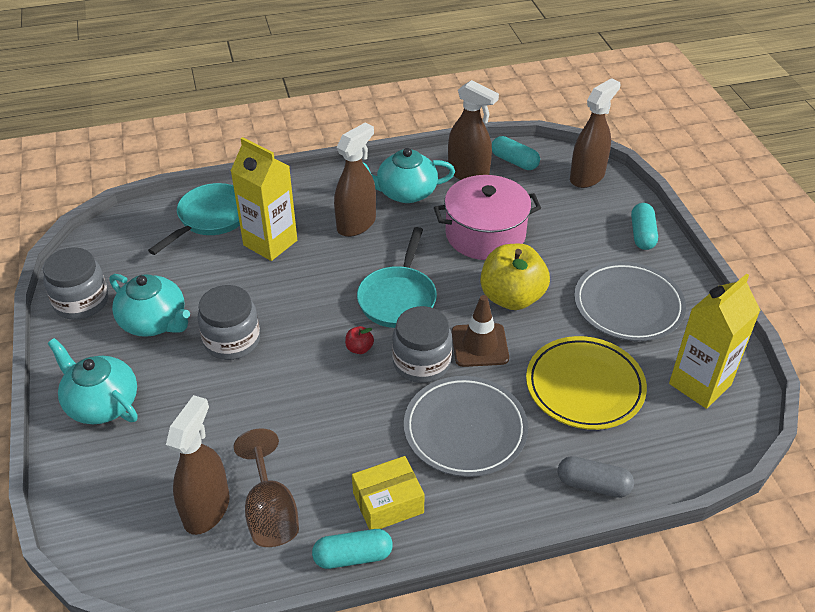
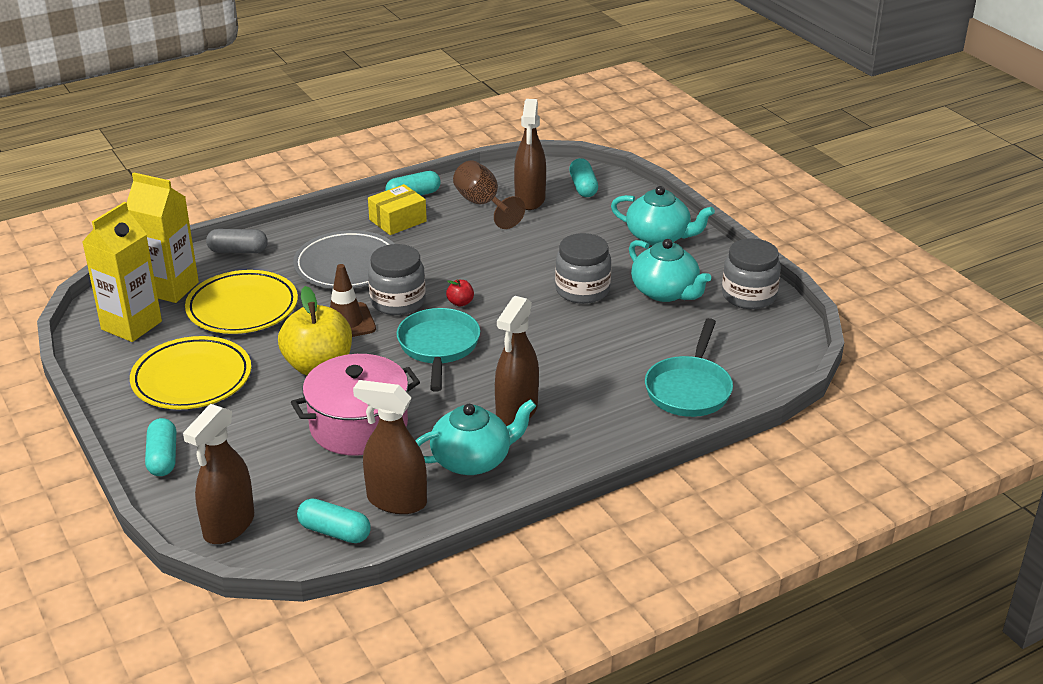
camera: 165 degrees right, 10 degrees down
turquoise teapot [110,274,190,337] -> turquoise teapot turned 150 degrees counterclockwise [629,239,711,302]
yellow carton [231,137,297,261] -> yellow carton moved to [127,172,199,303]
grey plate [574,262,686,341] -> yellow plate [130,336,251,409]
none -> turquoise capsule [569,158,598,197]

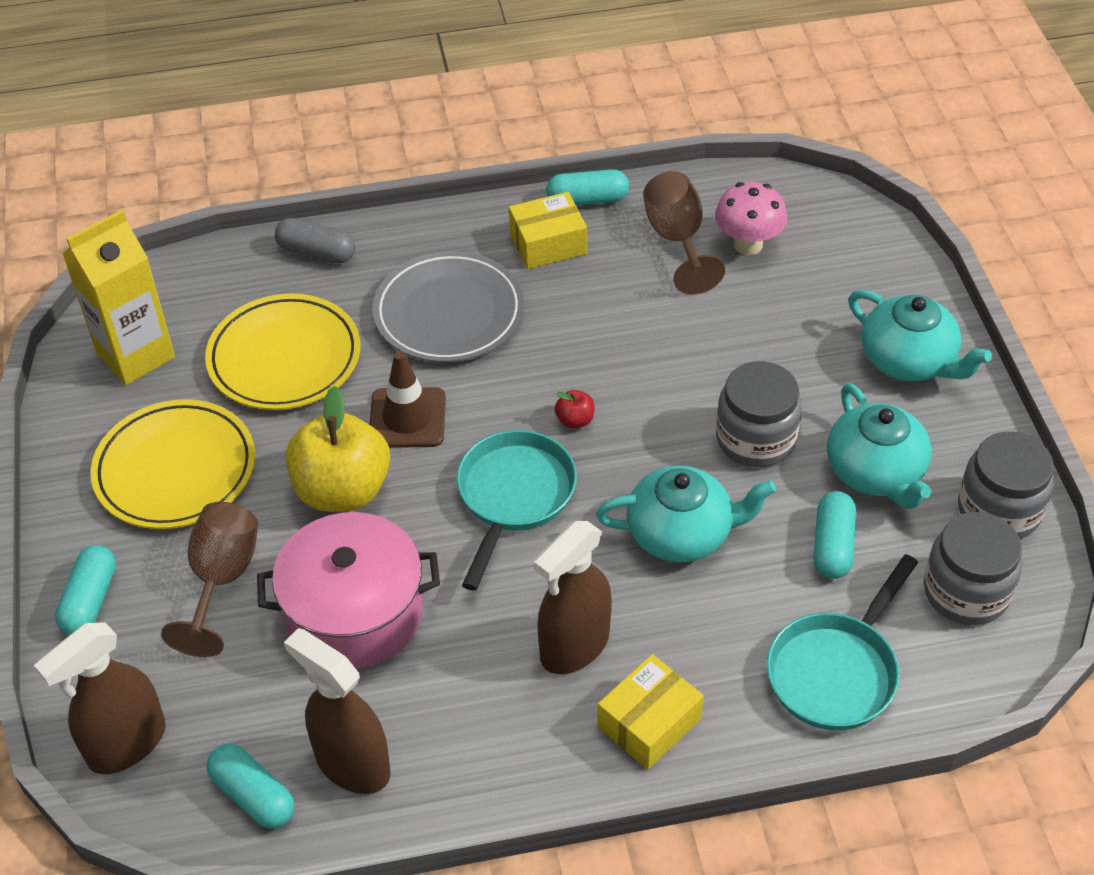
camera: 20 degrees right, 15 degrees up
yellow carton [127,172,199,303] -> none
grey jar [368,244,426,315] -> grey jar moved to [924,512,1022,625]
turquoise teapot [415,399,536,475] -> turquoise teapot moved to [596,466,776,562]
brown spray bottle [514,99,546,210] -> pink mushroom [715,182,787,255]
turquoise capsule [569,158,598,197] -> turquoise capsule moved to [813,491,856,579]
none -> brown goblet [161,502,258,657]
none -> yellow box [597,654,704,770]

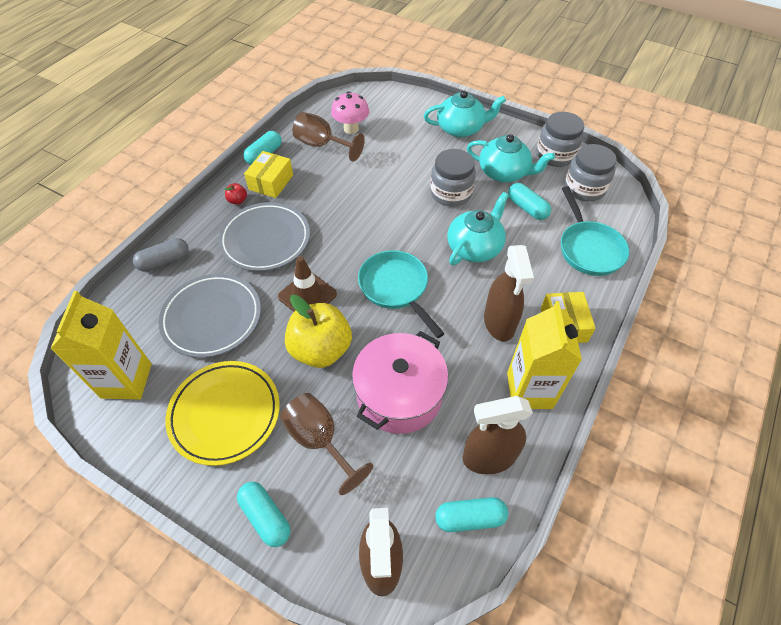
camera: 50 degrees left, 5 degrees up
yellow plate [205,293,360,410] -> grey plate [158,274,261,358]
red apple [555,390,594,429] -> red apple moved to [224,183,247,204]
none -> yellow carton [507,301,582,409]

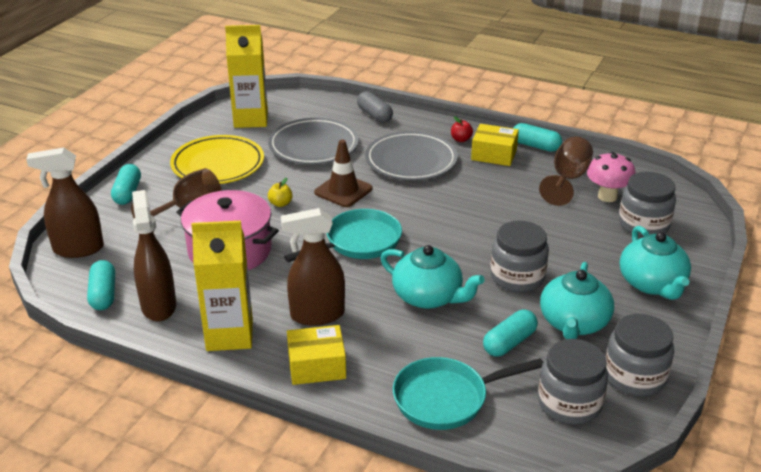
camera: 85 degrees right, 20 degrees down
turquoise capsule [237,482,290,547] -> turquoise capsule turned 45 degrees counterclockwise [111,164,141,205]
yellow apple [285,295,352,368] -> yellow apple [268,178,293,207], size x0.40
none -> grey jar [619,171,676,237]

